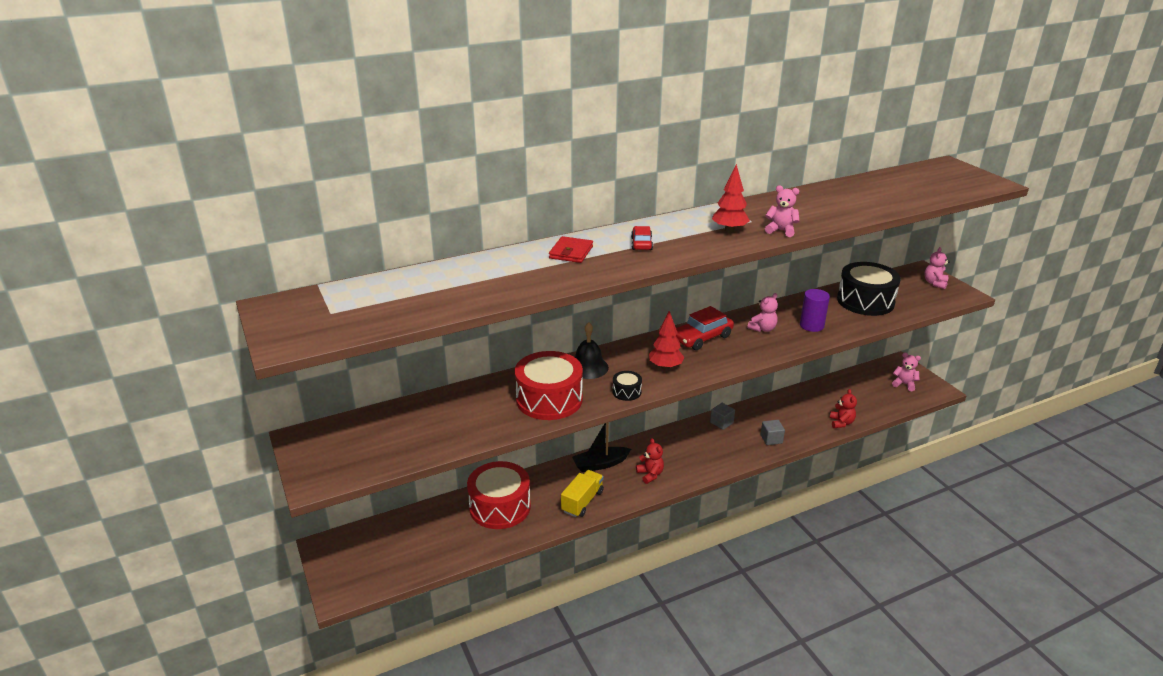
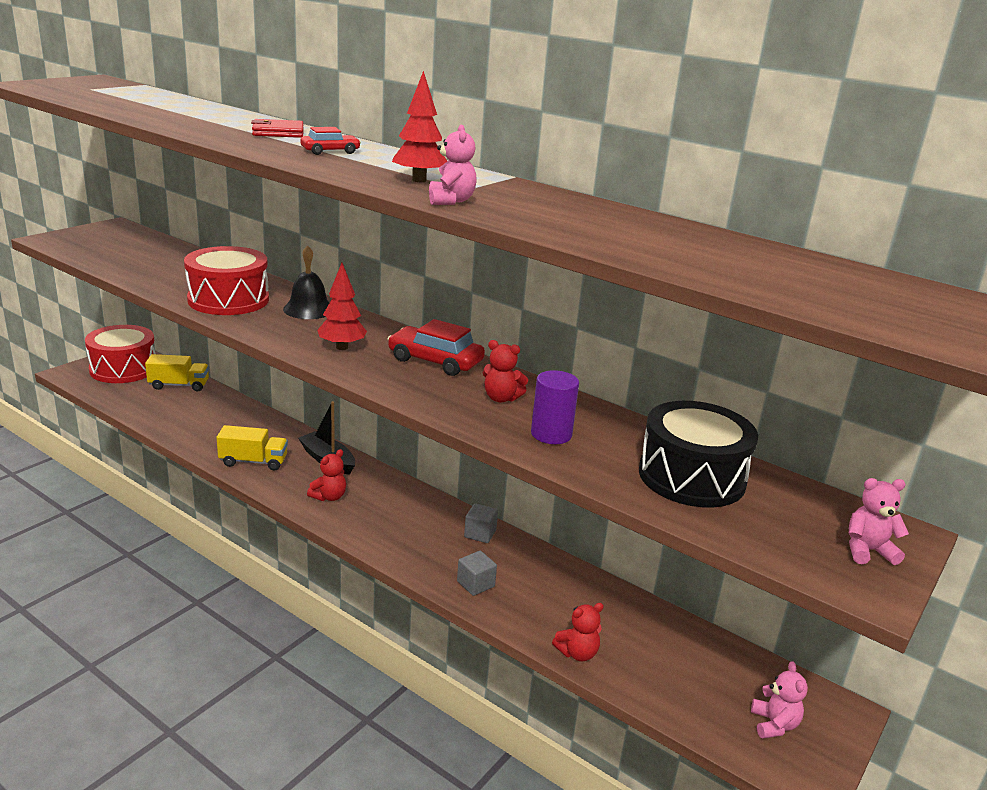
camera: 60 degrees right, 5 degrees down
red drum [467,461,531,529] -> red drum moved to [85,325,156,383]
black drum [612,371,642,401] -> none
pink teddy bear [747,293,778,332] -> red teddy bear [483,340,528,402]
none -> yellow truck [145,354,209,391]

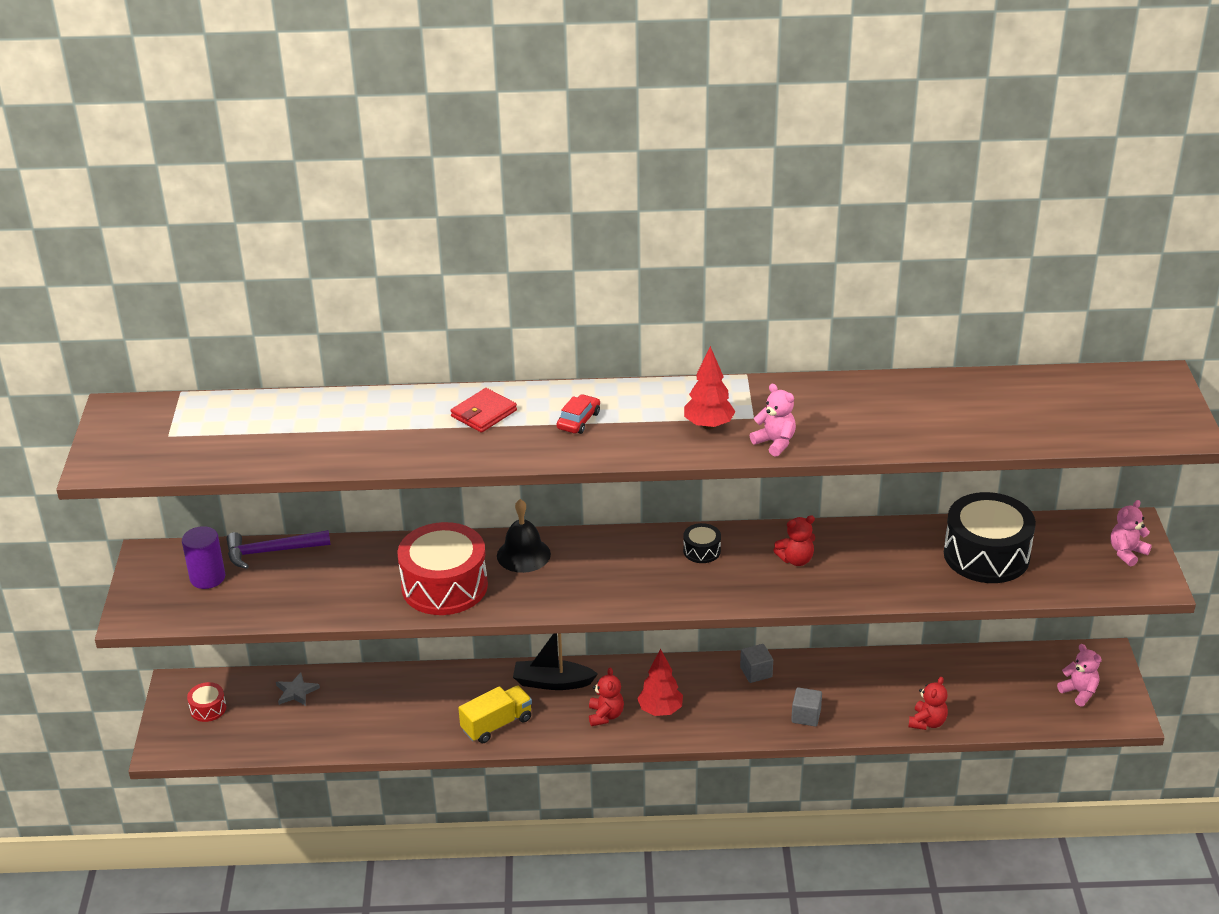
camera: 35 degrees left, 10 degrees up
red drum [85,325,156,383] -> red drum [187,682,226,722], size x0.44
yellow truck [145,354,209,391] -> grey star [276,672,320,706]
red tree [317,263,367,350] -> red tree moved to [637,649,683,716]
red car [388,319,485,376] -> black drum [683,523,721,563]
purple cylinder [531,370,579,444] -> purple cylinder moved to [182,526,225,589]
none -> purple hammer [226,530,331,569]

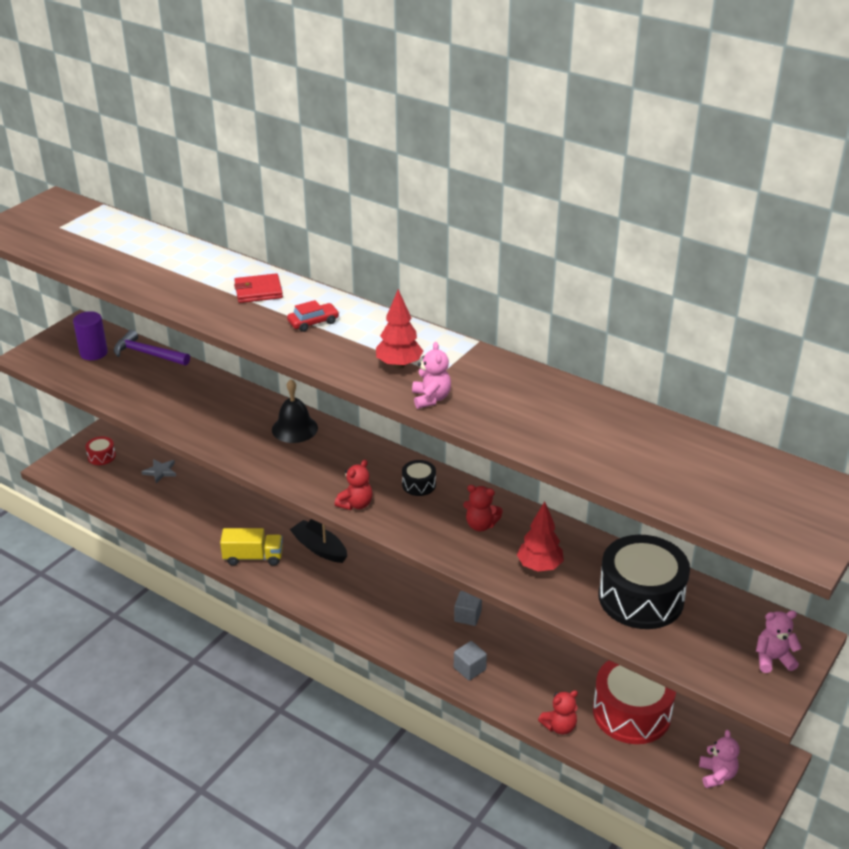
camera: 35 degrees right, 0 degrees up
red drum [398,522,488,615] -> red drum moved to [593,660,676,744]
red teddy bear [589,668,624,726] -> red teddy bear moved to [335,460,373,510]
red tree [637,649,683,716] -> red tree moved to [517,501,564,571]

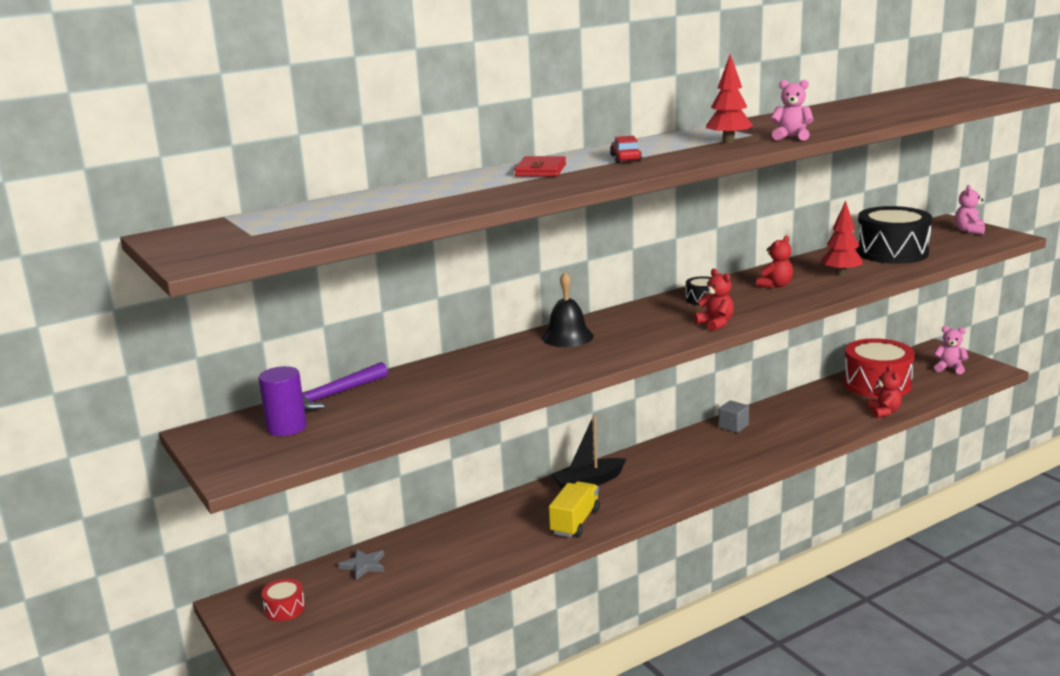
camera: 65 degrees left, 15 degrees down
grey cube [454,641,487,681] -> none

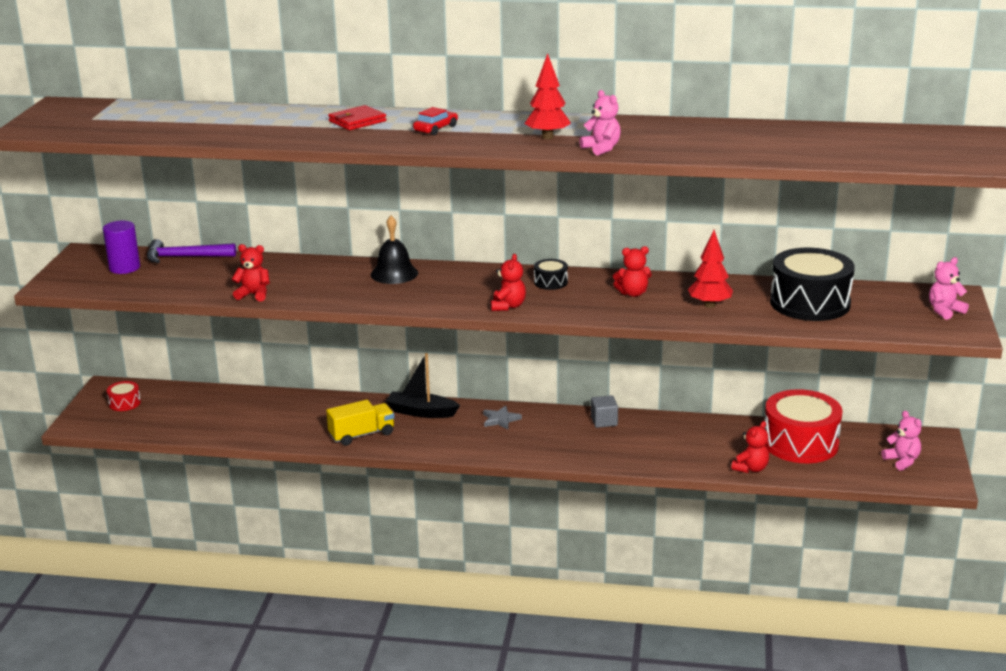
camera: 40 degrees right, 5 degrees up
grey star [338,549,385,580] -> grey star moved to [483,405,522,430]
none -> red teddy bear [232,244,270,302]

